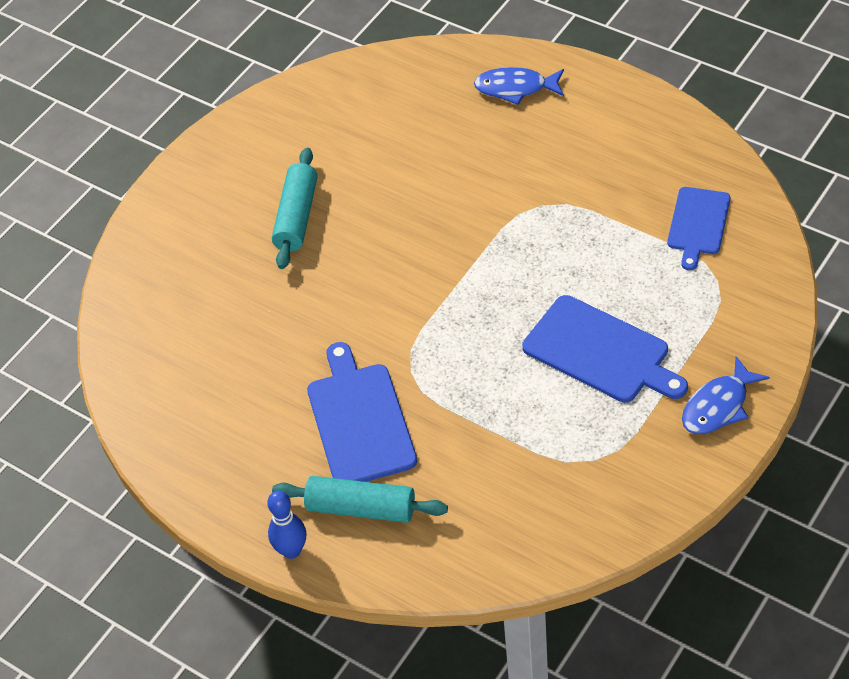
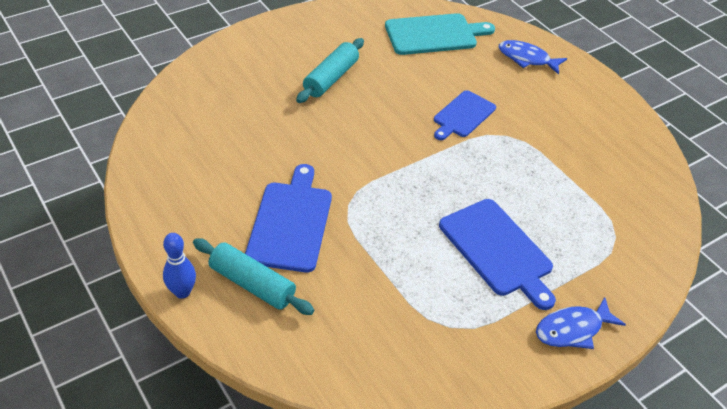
camera: 15 degrees right, 5 degrees down
blue cutting board [667,187,730,270] -> blue cutting board moved to [434,90,496,140]
none -> turquoise cutting board [385,13,495,55]

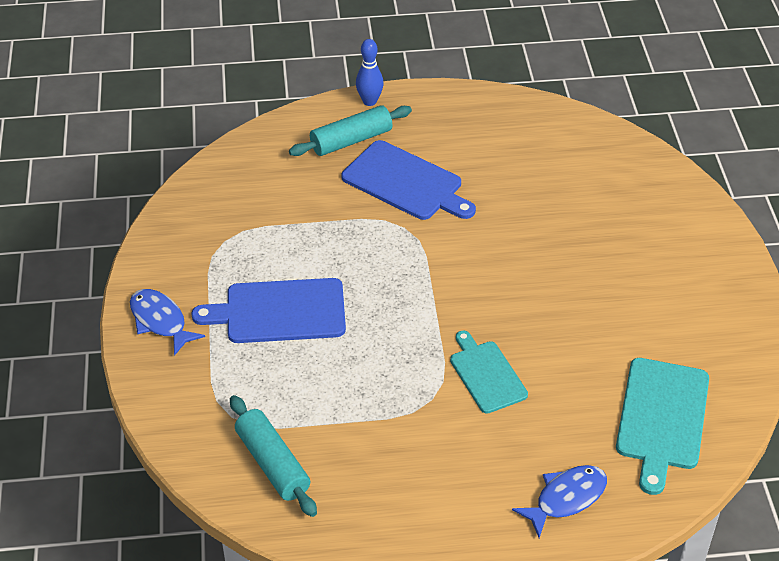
camera: 120 degrees right, 0 degrees up
turquoise rolling pin [296,38,364,103] -> turquoise rolling pin moved to [230,395,317,517]
blue cutting board [434,90,496,140] -> turquoise cutting board [450,330,528,414]
blue fish [536,297,626,349] -> blue fish turned 45 degrees counterclockwise [130,289,205,356]

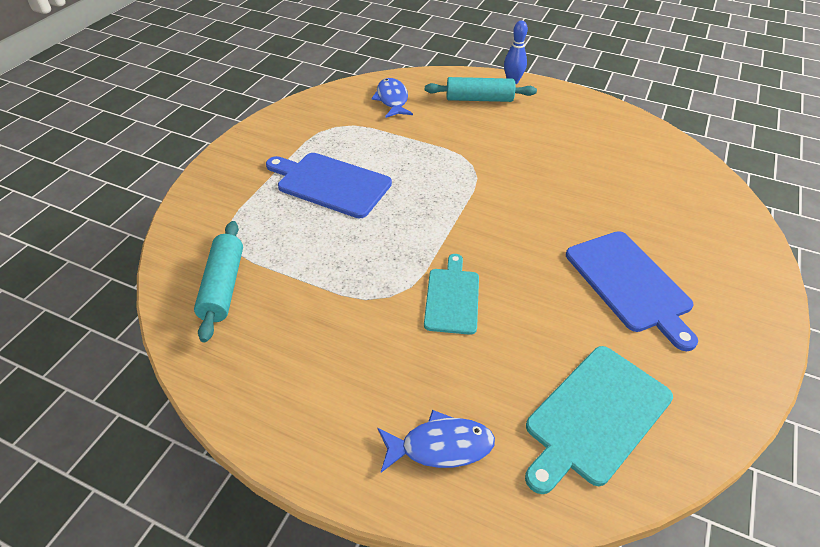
camera: 30 degrees right, 0 degrees up
blue fish [130,289,205,356] -> blue fish moved to [371,78,413,118]
blue cutting board [341,140,476,220] -> blue cutting board moved to [566,231,698,351]

